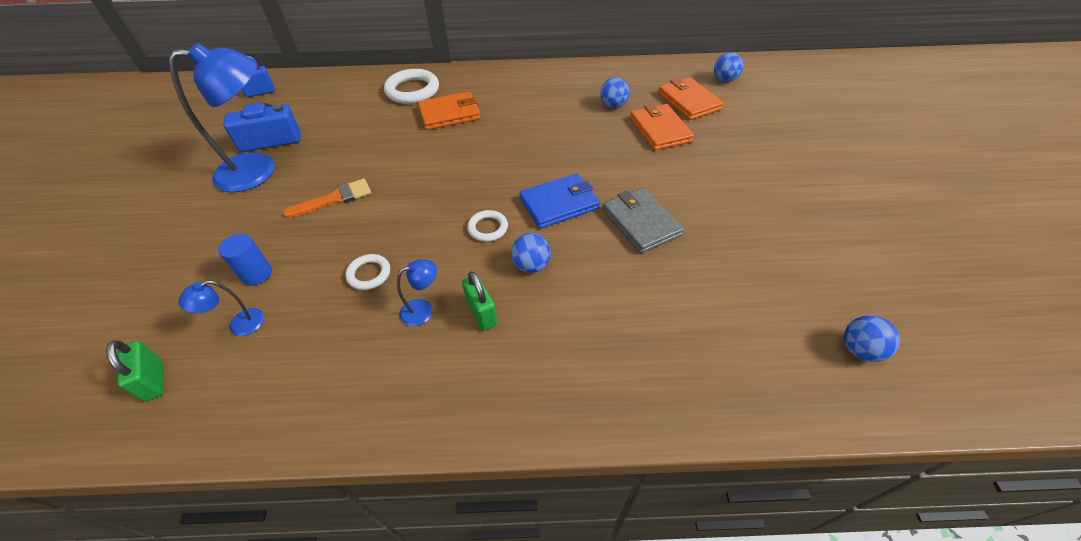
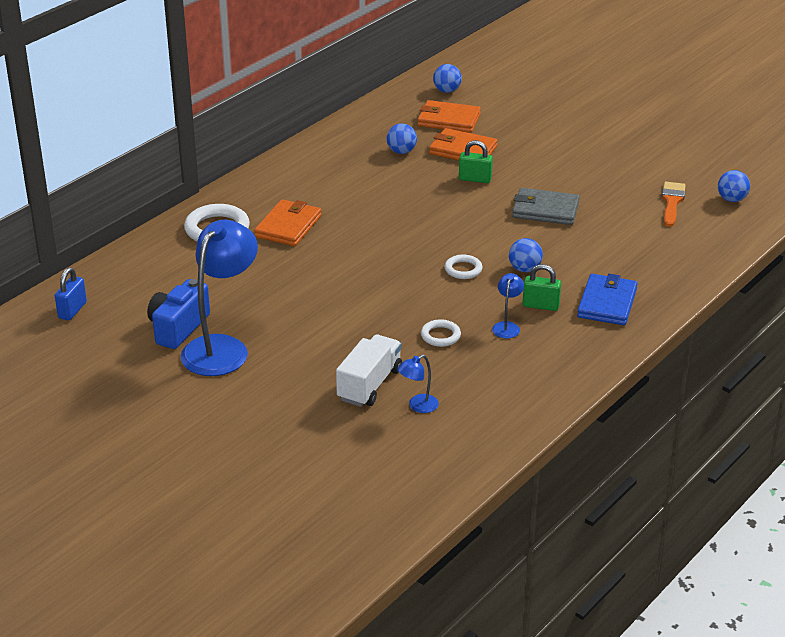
camera: 50 degrees left, 15 degrees down
green padlock [106,340,164,402] -> green padlock moved to [459,140,493,183]
blue lamp [178,281,264,336] -> blue lamp turned 45 degrees clockwise [397,354,439,413]
blue cylinder [218,234,272,286] -> white truck [336,334,402,407]
orange brush [283,179,371,218] -> orange brush moved to [662,182,686,227]
blue wallet [520,173,600,229] -> blue wallet moved to [577,274,638,325]

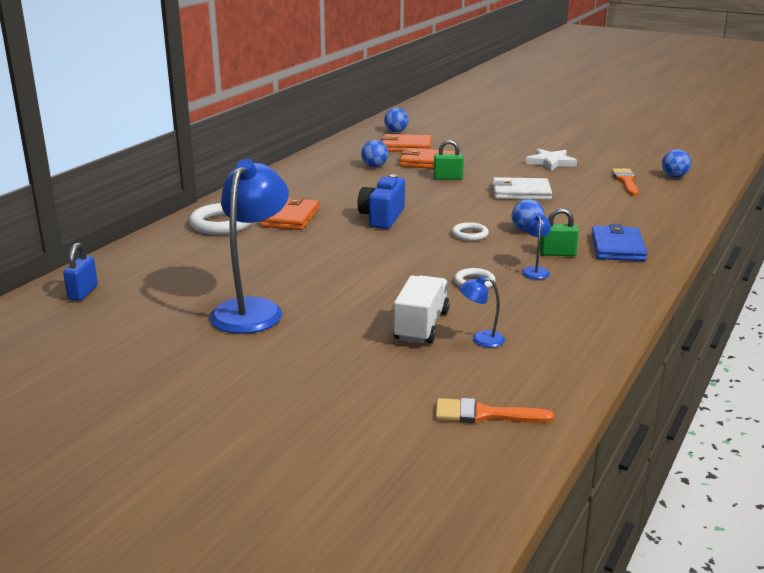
camera: 10 degrees left, 10 degrees down
blue camera [147,279,210,349] -> blue camera moved to [358,174,405,229]
blue lamp [397,354,439,413] -> blue lamp turned 45 degrees clockwise [459,276,505,347]
grey wallet [512,188,580,225] -> white wallet [492,177,552,200]
none -> orange brush [435,398,554,423]
none -> white star [525,148,577,171]

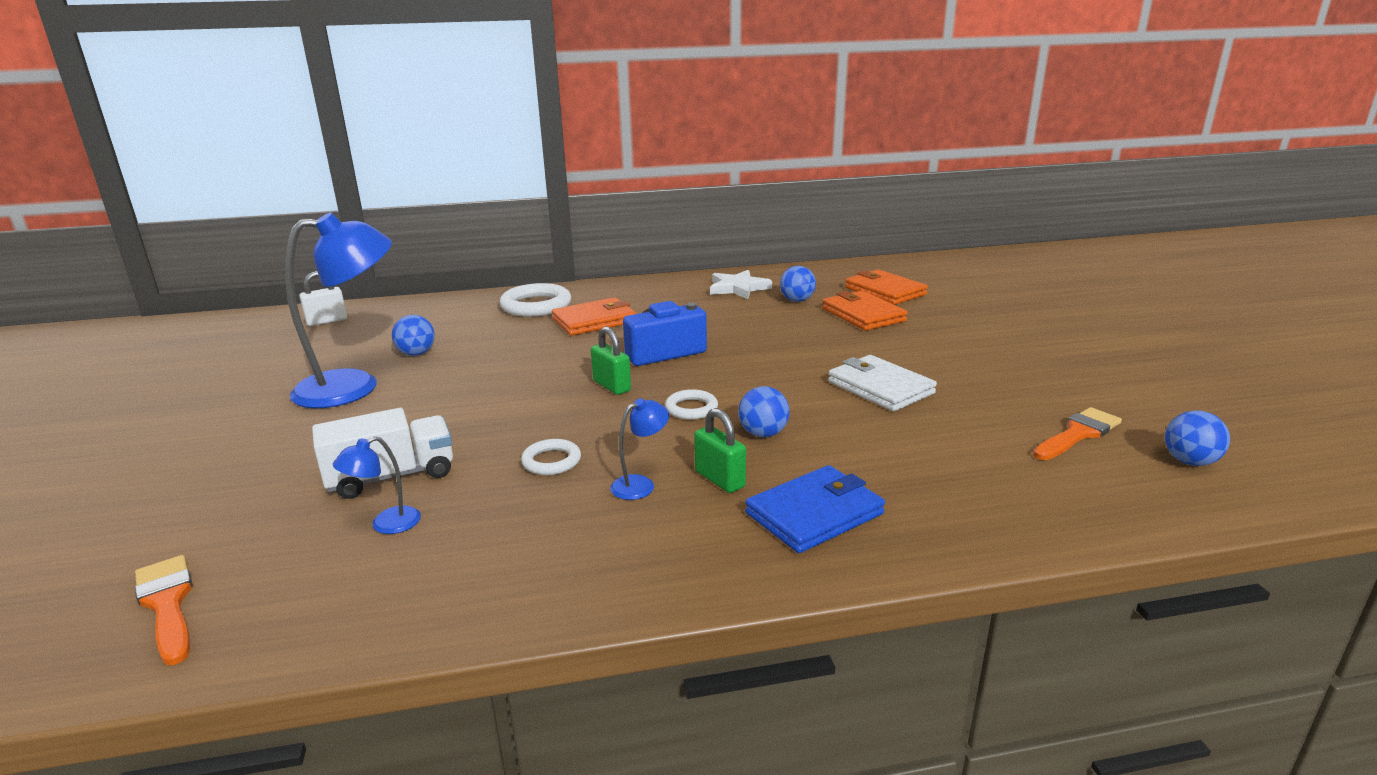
camera: 50 degrees right, 0 degrees up
blue padlock [63,243,98,301] -> white padlock [299,271,347,326]
blue ball [384,108,409,132] -> blue ball moved to [392,315,435,356]
green padlock [434,140,464,180] -> green padlock moved to [591,326,631,395]
blue lamp [459,276,505,347] -> blue lamp turned 90 degrees counterclockwise [333,436,421,534]
white star [525,148,577,171] -> white star moved to [710,270,772,299]

